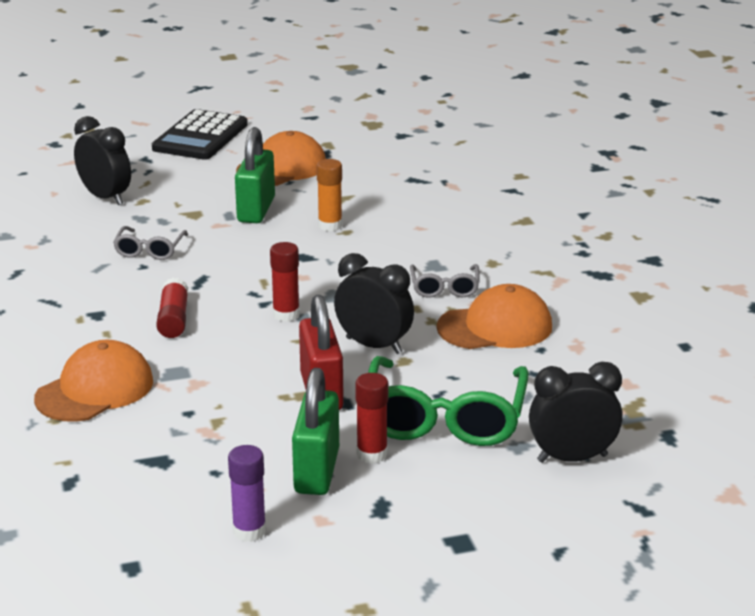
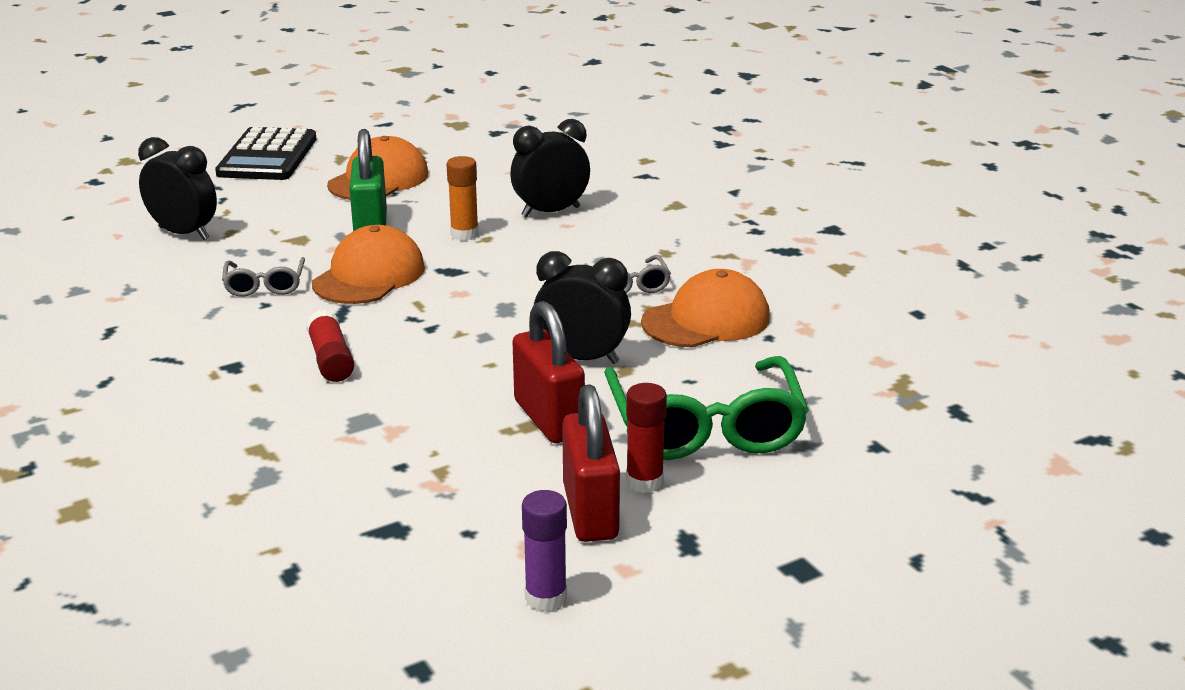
camera: 15 degrees left, 0 degrees up
orange cap [34,340,153,422] -> orange cap moved to [312,225,425,304]
red glue stick [270,242,300,322] -> none
green padlock [292,368,339,495] -> red padlock [562,384,620,542]
black clock [529,362,623,463] -> black clock moved to [510,119,590,217]

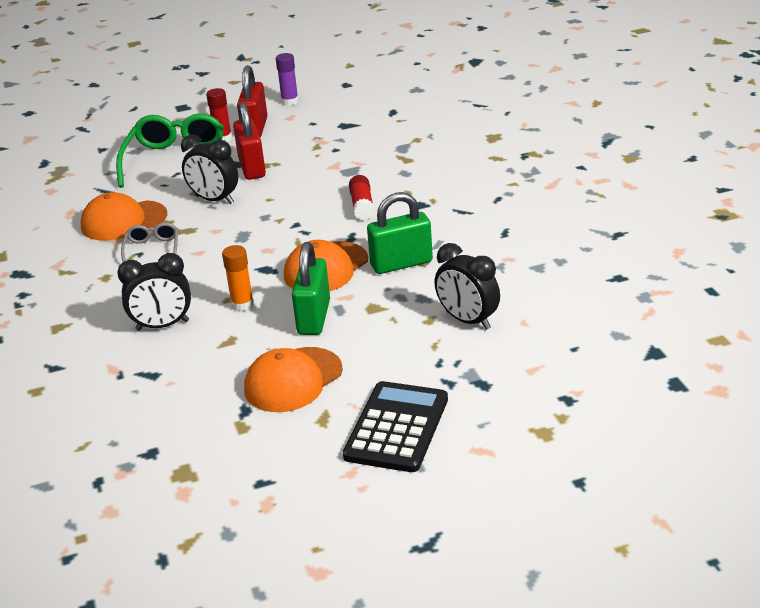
camera: 165 degrees left, 5 degrees up
grey glasses [222,257,305,297] -> green padlock [367,192,433,274]

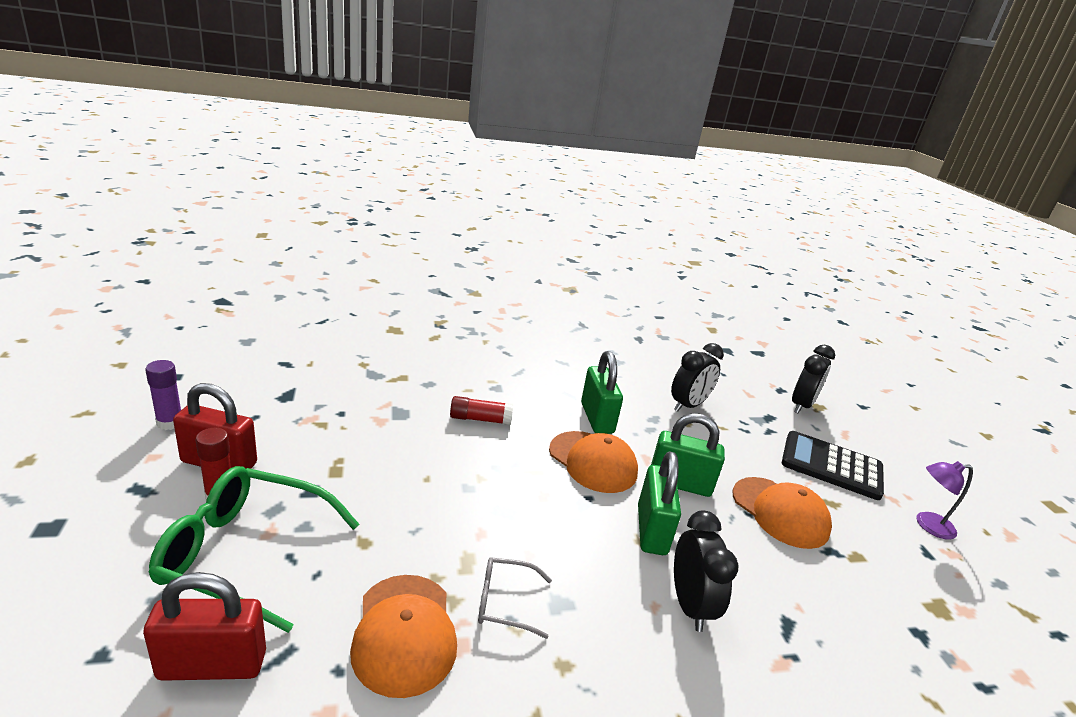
camera: 90 degrees left, 5 degrees down
black clock [181,135,238,204] -> black clock moved to [792,345,835,414]
orange glue stick [222,245,254,311] -> green padlock [638,452,681,555]
red padlock [233,102,266,180] -> red padlock moved to [143,572,266,681]
none -> purple lamp [916,461,973,540]

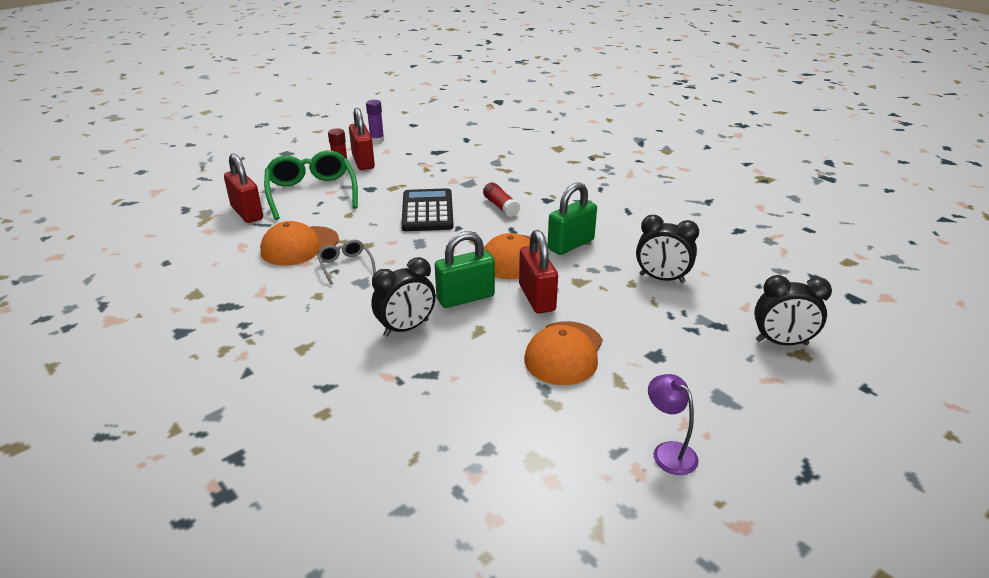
camera: 65 degrees right, 5 degrees up
green padlock [651,413,725,497] -> red padlock [519,230,558,314]
black calculator [782,431,884,500] -> black calculator moved to [402,188,454,231]

